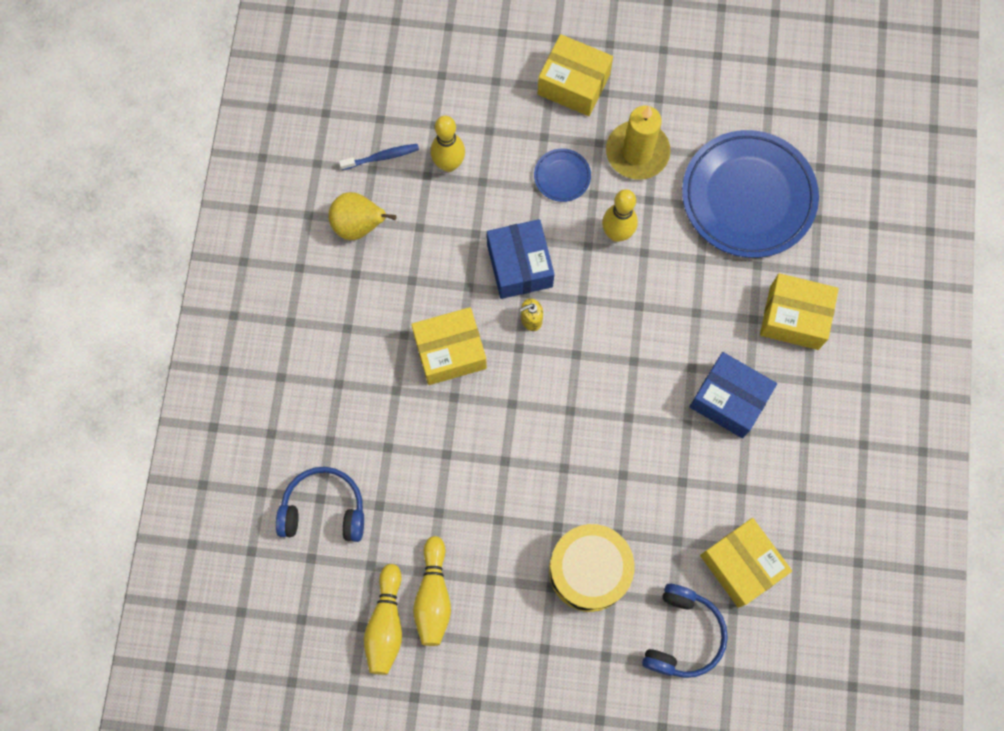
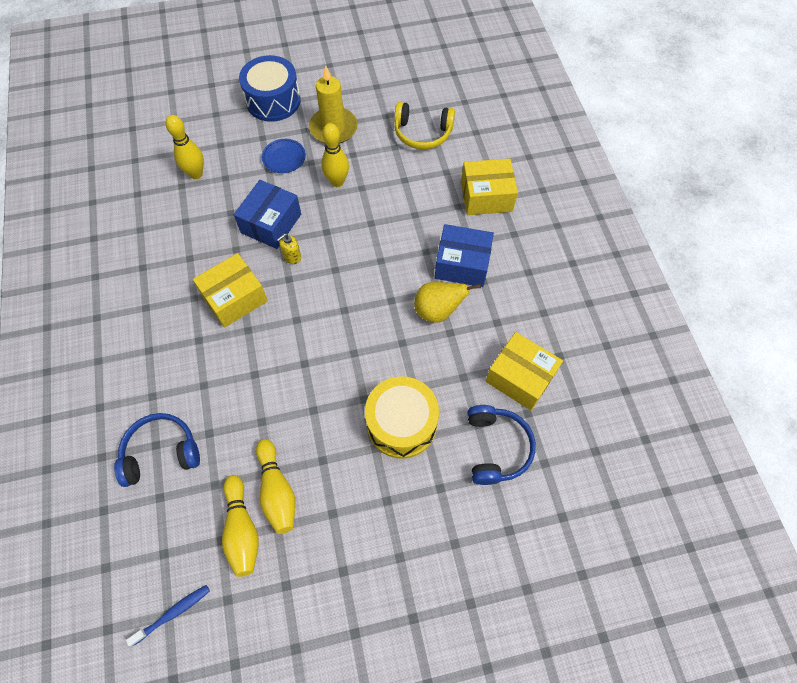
camera: 20 degrees left, 10 degrees down
yellow pear [328,192,397,240] -> yellow pear moved to [414,282,481,323]
blue toothbrush [339,144,419,170] -> blue toothbrush moved to [126,585,210,646]
blue box [487,219,554,299] -> blue box turned 60 degrees clockwise [234,180,301,249]
yellow box [538,34,613,116] -> blue drum [239,55,301,122]
blue plate [682,130,819,258] -> yellow headphones [394,102,455,149]

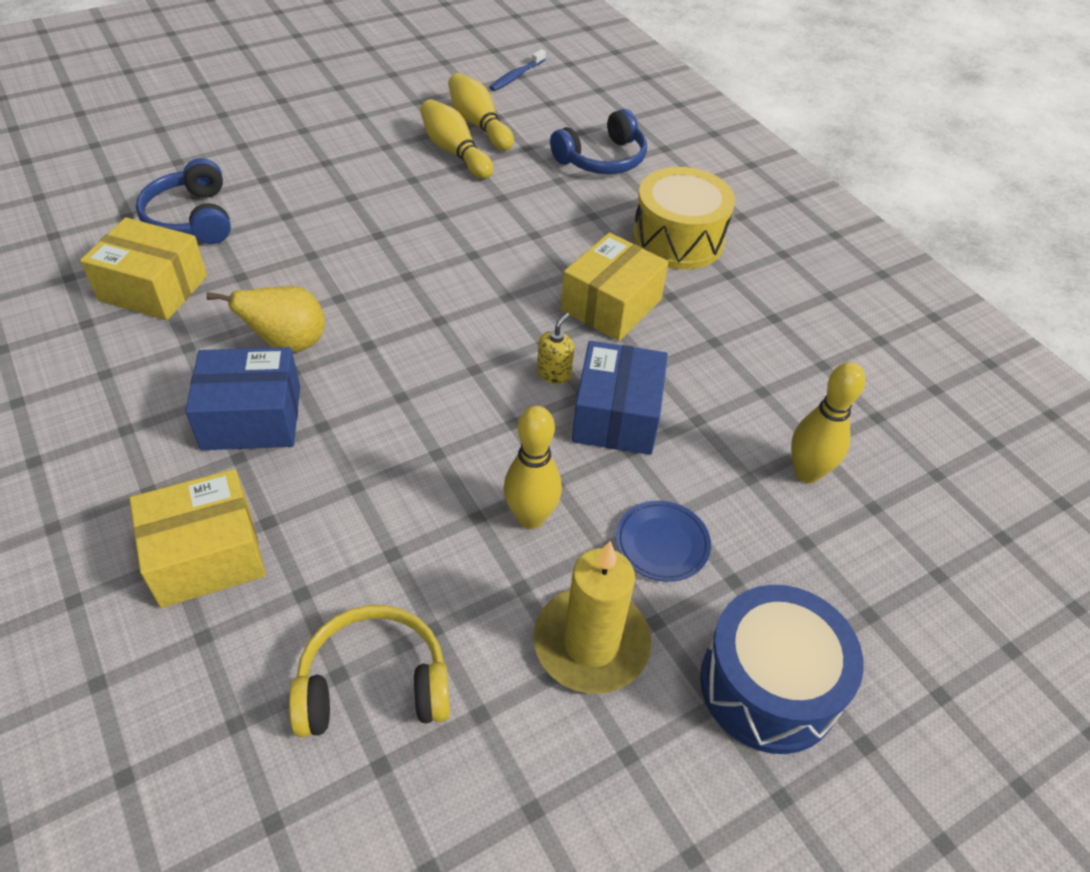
camera: 160 degrees right, 15 degrees down
yellow drum [365,376,439,459] -> yellow drum moved to [632,167,735,269]

